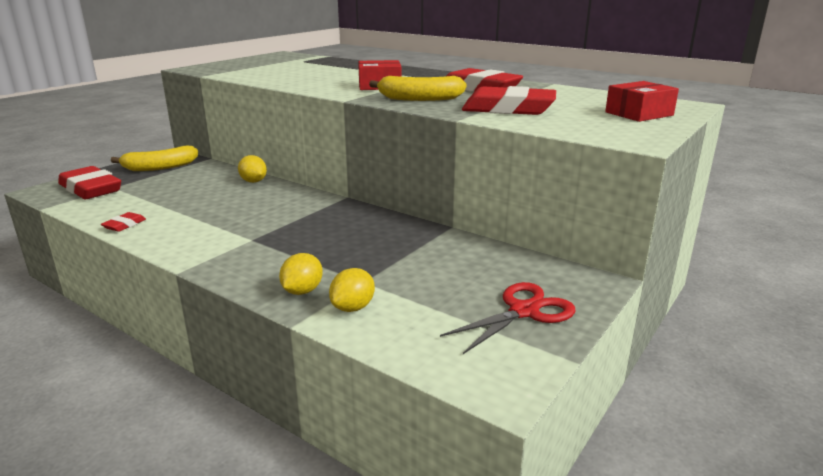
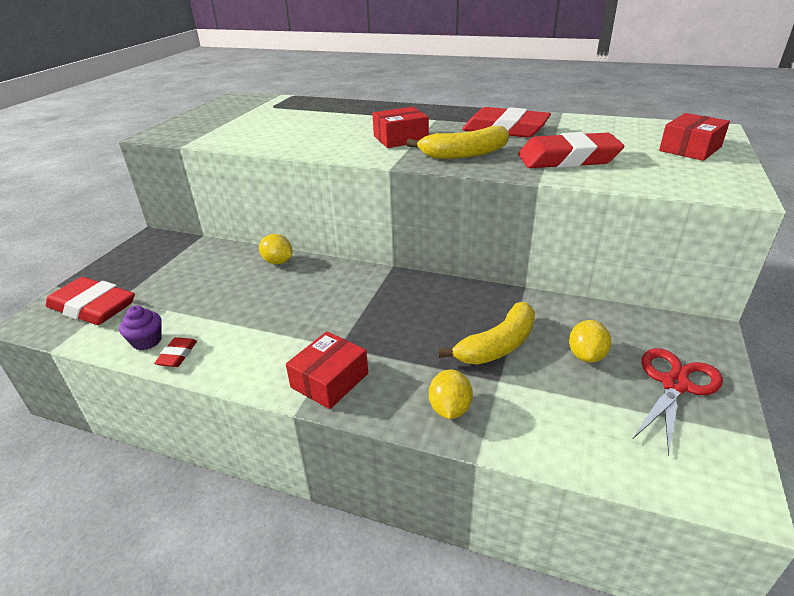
camera: 15 degrees left, 10 degrees up
yellow banana [111,146,198,171] -> yellow banana moved to [438,302,535,365]
yellow lemon [329,268,375,312] -> yellow lemon moved to [569,320,611,363]
none -> purple cupcake [119,306,162,350]
none -> red box [286,331,368,409]

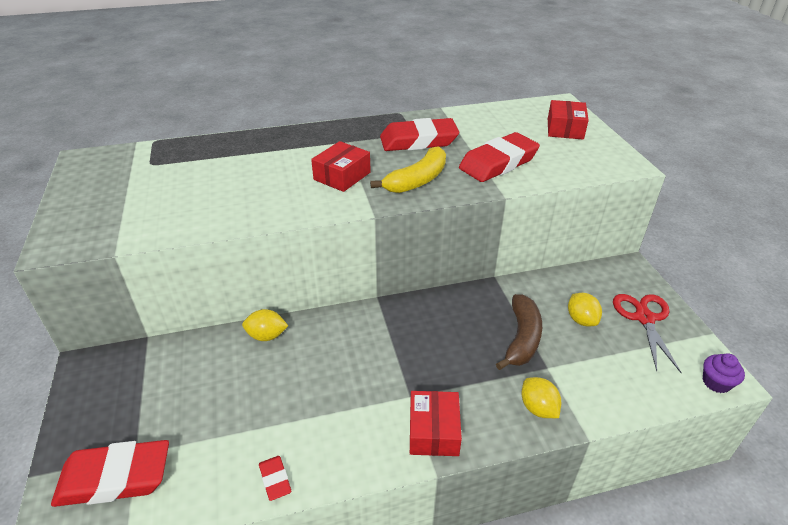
camera: 35 degrees left, 5 degrees up
purple cupcake [119,306,162,350] -> purple cupcake moved to [703,353,745,393]
yellow banana [438,302,535,365] -> brown banana [496,294,542,370]

